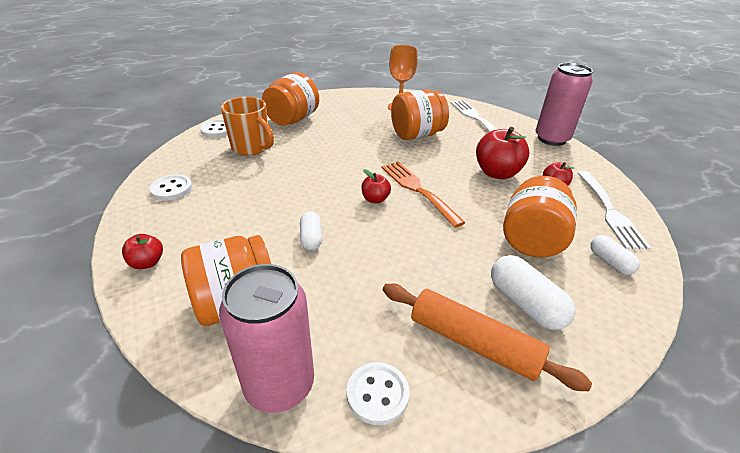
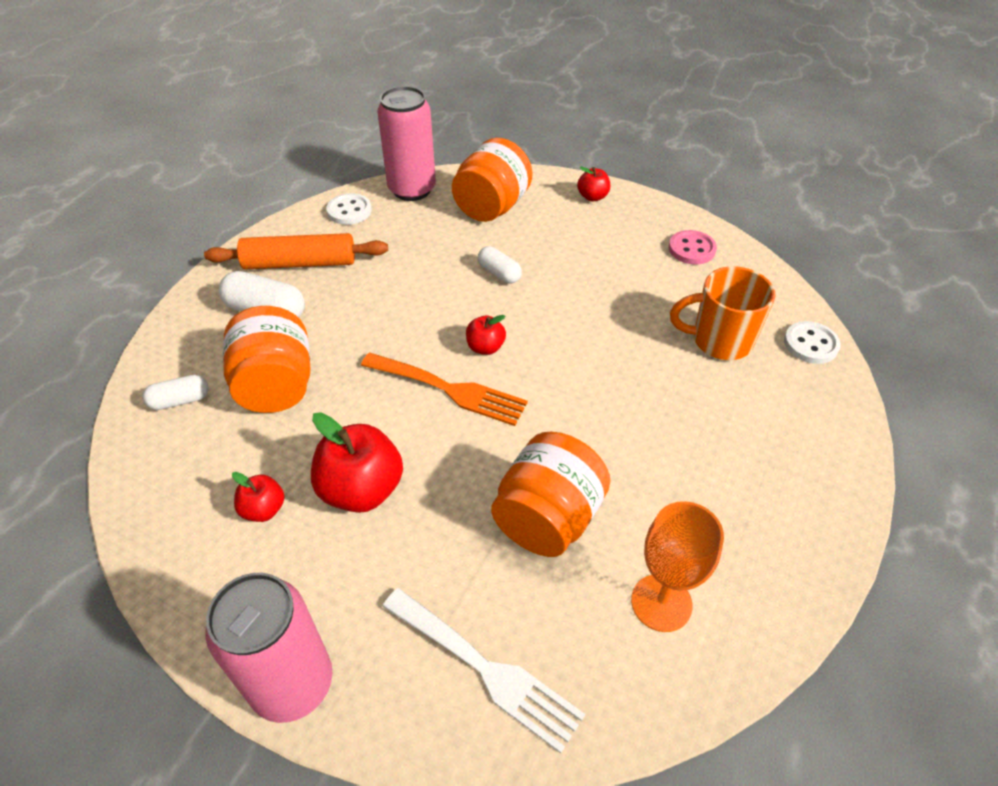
camera: 145 degrees right, 10 degrees up
white button [150,175,192,201] -> pink button [669,230,717,265]
orange jar [262,72,319,125] -> none
white fork [578,171,651,250] -> none
white capsule [590,235,640,275] -> white capsule turned 45 degrees counterclockwise [143,375,209,410]

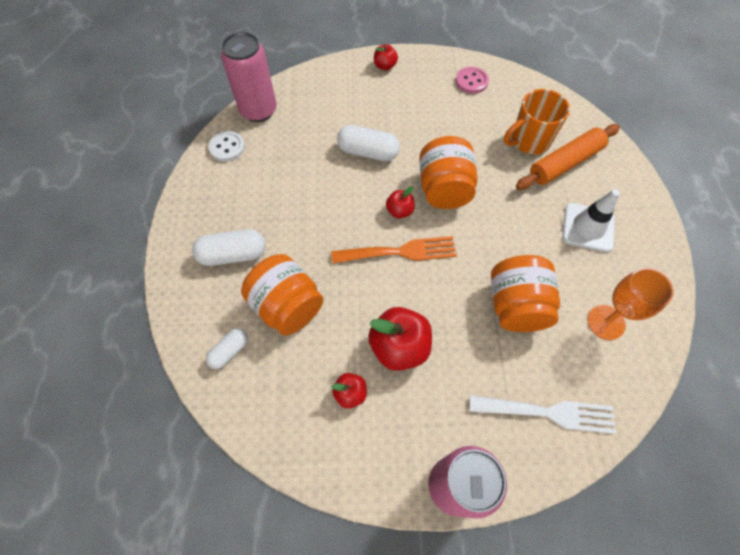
camera: 30 degrees left, 15 degrees up
orange rolling pin [204,233,388,270] -> orange rolling pin moved to [516,124,620,190]
orange jar [452,138,533,222] -> orange jar moved to [419,136,478,209]
white capsule [478,246,522,283] -> white capsule [337,125,400,161], size x1.62
white button [784,321,841,364] -> none
none -> white traffic cone [562,189,620,252]

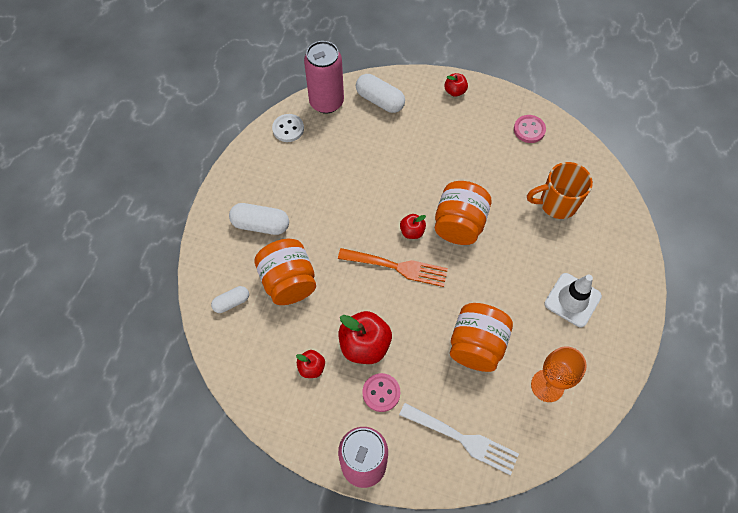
camera: 20 degrees right, 0 degrees up
white capsule [337,125,400,161] -> white capsule moved to [356,74,405,113]
orange rolling pin [516,124,620,190] -> none
none -> pink button [363,373,400,412]

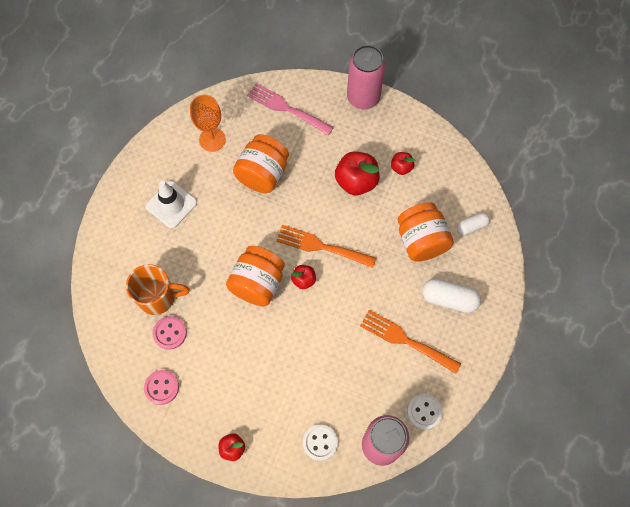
camera: 175 degrees left, 5 degrees up
white capsule [356,74,405,113] -> white button [303,424,338,461]
pink button [363,373,400,412] -> pink button moved to [153,316,187,350]
white fork [399,403,519,475] -> pink fork [247,83,334,135]
none -> orange fork [360,310,461,374]

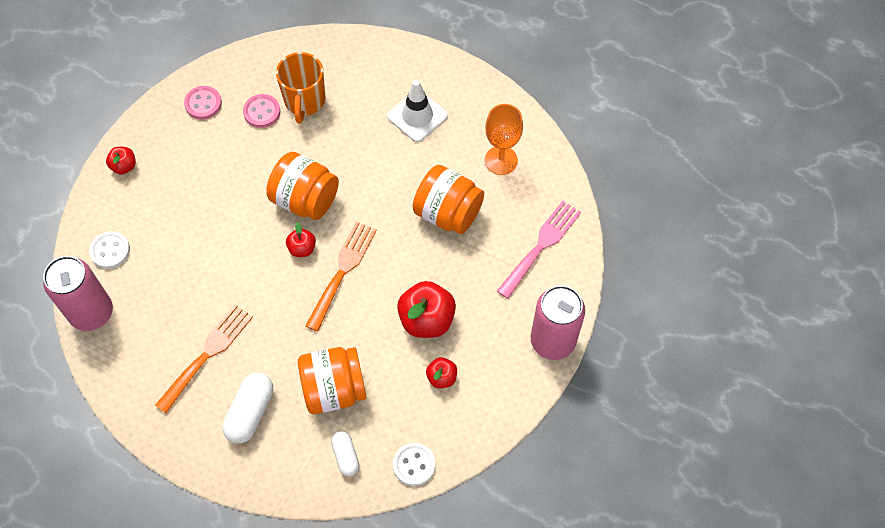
camera: 95 degrees right, 5 degrees down
white button [407,394,443,430] -> white button moved to [393,443,436,486]

